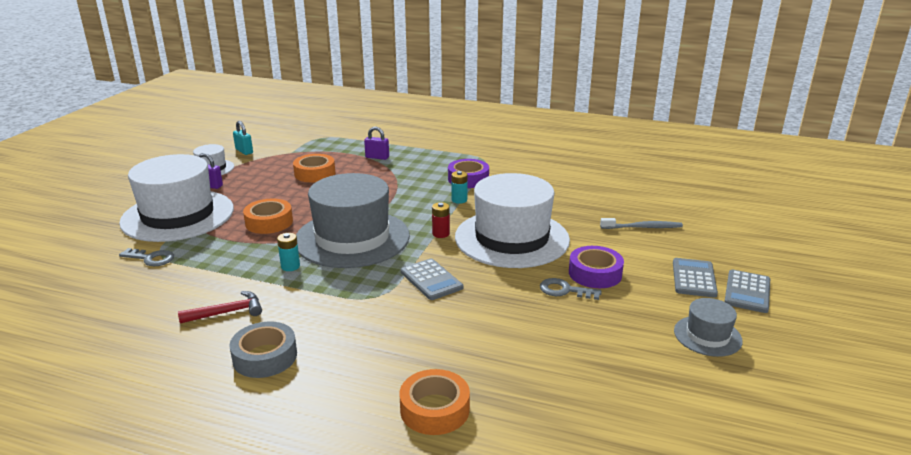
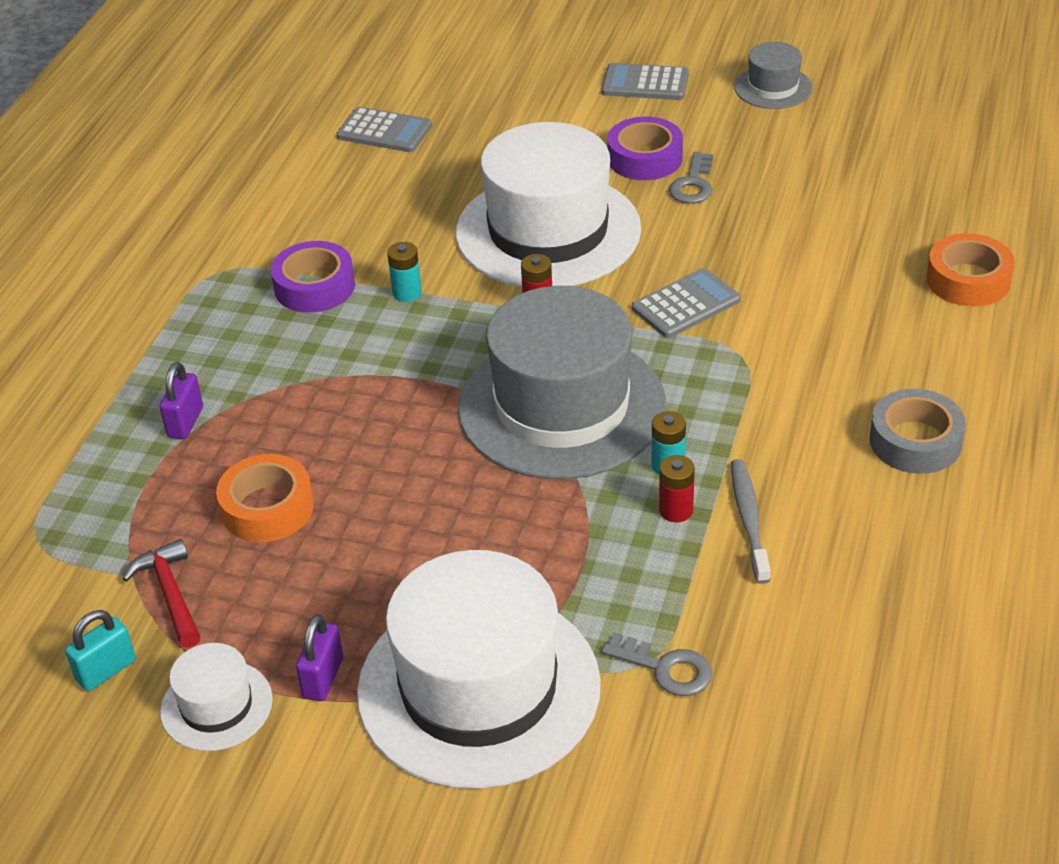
camera: 90 degrees left, 15 degrees up
grey key [119,248,174,266] -> grey key turned 105 degrees clockwise [602,632,712,696]
red hammer [178,291,262,324] -> red hammer moved to [123,539,201,648]
orange tape [243,198,293,234] -> none
grey toothbrush [600,218,683,229] -> grey toothbrush moved to [731,459,770,584]
grey calculator [725,269,770,313] -> grey calculator moved to [336,107,432,152]
none -> red battery [659,455,695,522]

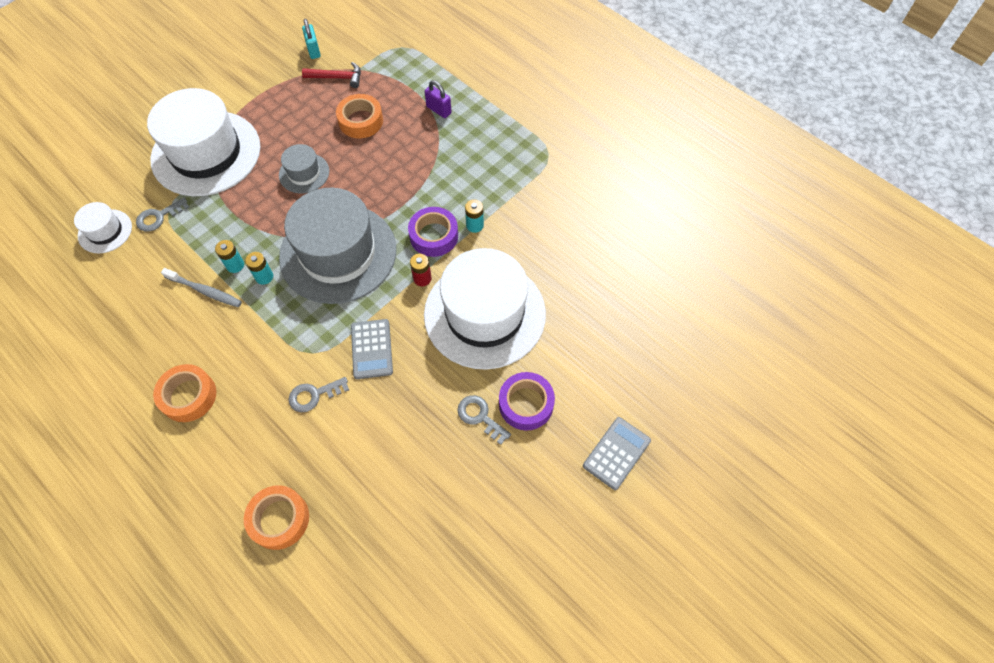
camera: 115 degrees right, 20 degrees up
white hat [160,643,273,751] -> white hat moved to [74,202,132,253]
purple tape [271,241,355,313] -> purple tape moved to [408,207,458,257]
purple padlock [296,614,343,701] -> none
grey calculator [336,107,432,152] -> none
red battery [659,455,695,522] -> turquoise battery [215,240,244,273]
grey hat [734,42,812,109] -> grey hat moved to [279,144,329,193]
grey tape [869,389,966,474] -> orange tape [153,364,216,422]
none -> grey key [288,377,349,412]

